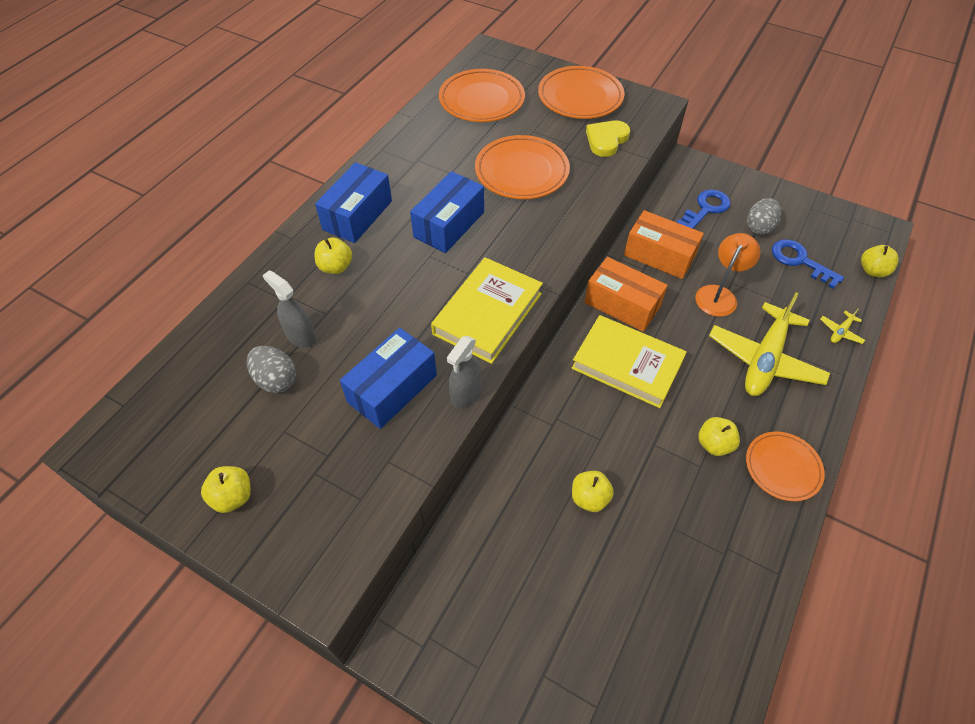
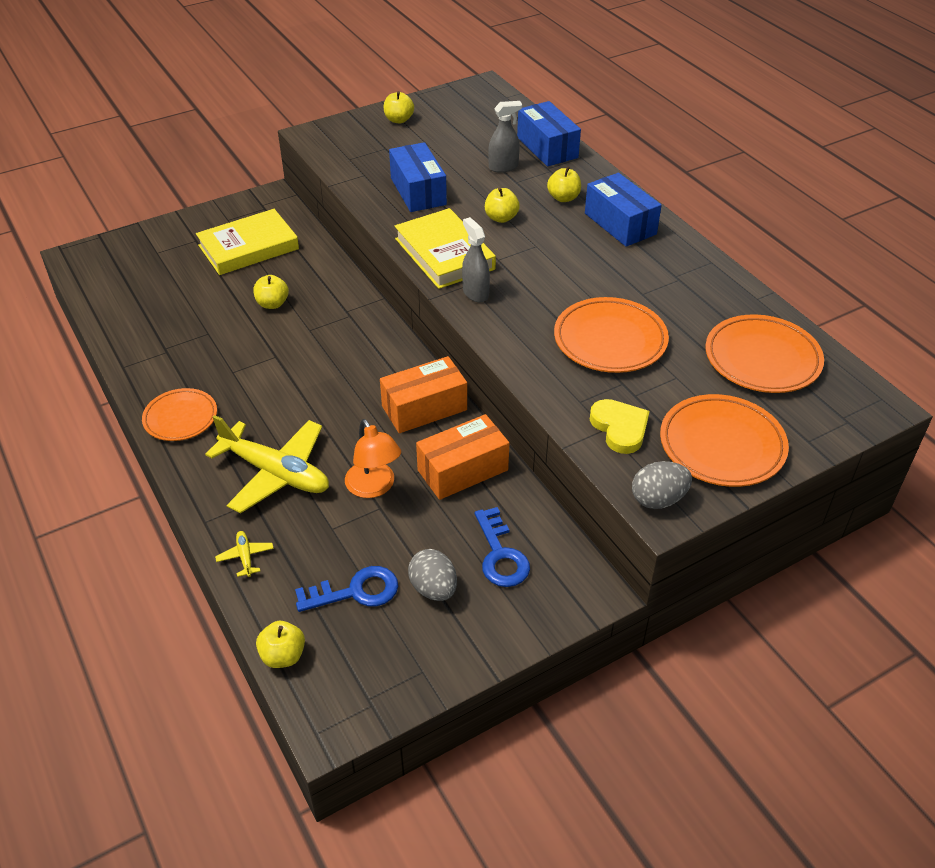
camera: 120 degrees right, 10 degrees down
grey egg [247,346,296,393] -> grey egg moved to [632,461,692,509]
blue box [410,171,484,253] -> blue box moved to [517,101,581,166]
grey spray bottle [447,336,482,408] -> grey spray bottle moved to [462,217,490,302]
yellow book [572,315,687,408] -> yellow book moved to [196,209,299,275]
yellow apple [698,417,740,456] -> yellow apple moved to [485,187,520,223]
yellow plane [709,292,830,396] -> yellow plane turned 150 degrees clockwise [205,415,329,513]

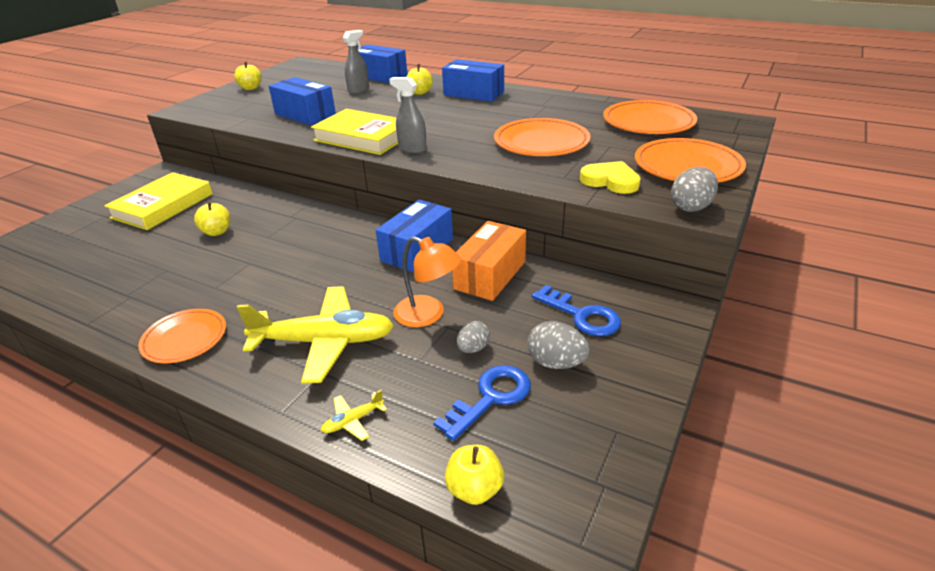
camera: 30 degrees left, 10 degrees down
yellow plane [215,531,274,577] -> yellow plane turned 75 degrees counterclockwise [321,390,387,441]
orange box [380,356,467,433] -> blue box [376,199,453,272]
yellow apple [485,187,520,223] -> none
none -> grey egg [457,321,490,353]

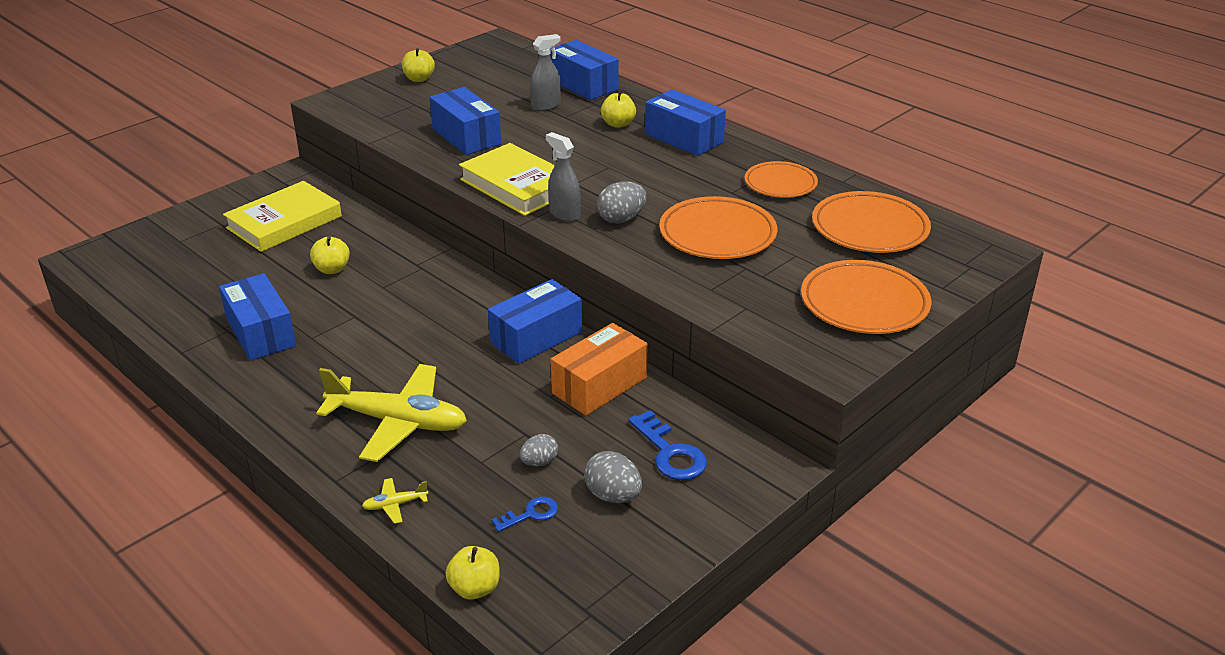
camera: 15 degrees right, 0 degrees up
orange plate [138,309,226,363] -> orange plate moved to [745,161,818,198]
orange lamp [393,236,461,327] -> none
blue key [433,365,531,441] -> blue key [491,496,558,532], size x0.60
yellow heart [580,161,641,194] -> none
grey egg [671,167,718,212] -> grey egg moved to [597,182,647,224]
none -> blue box [219,273,296,361]

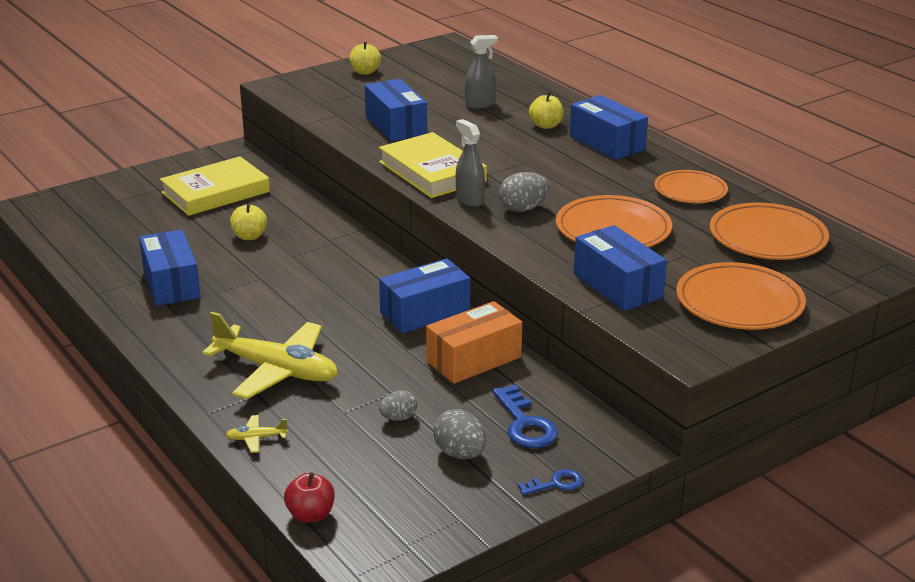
camera: 10 degrees right, 5 degrees down
yellow apple [445,546,500,600] -> red apple [284,472,335,523]
blue key [491,496,558,532] -> blue key moved to [517,469,583,495]
blue box [550,40,619,100] -> blue box moved to [574,225,667,311]

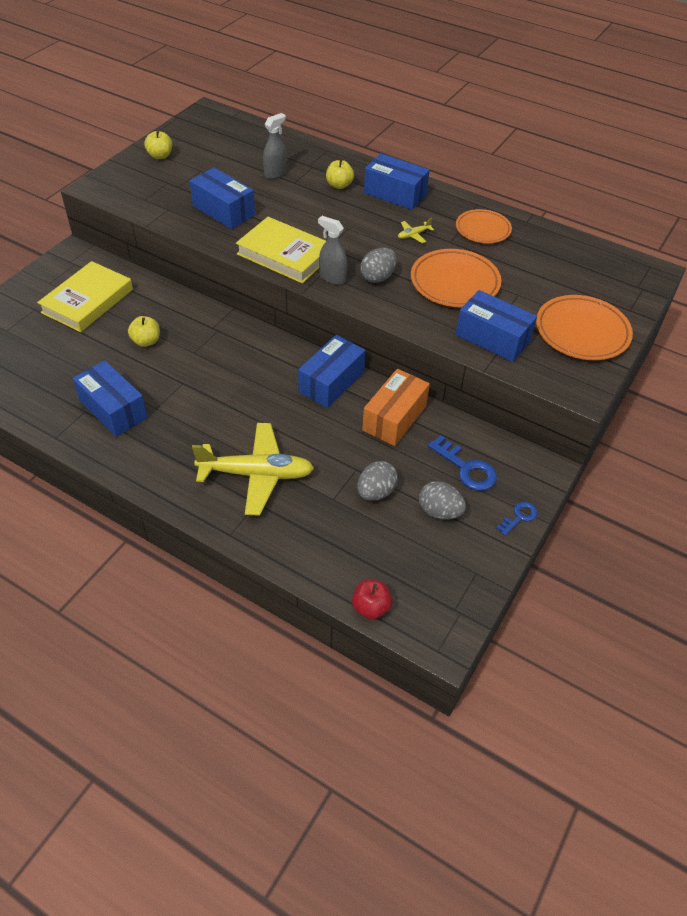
camera: 25 degrees left, 20 degrees up
yellow plane [226,415,288,453] -> yellow plane moved to [398,218,434,243]
grey egg [379,391,417,421] -> grey egg [357,461,398,501], size x1.52
orange plate [710,202,829,260] -> none

